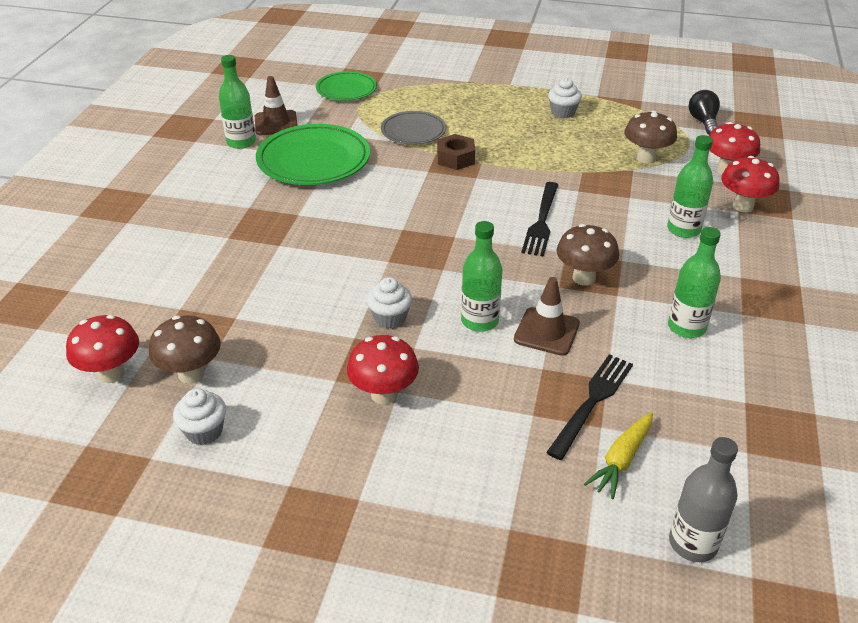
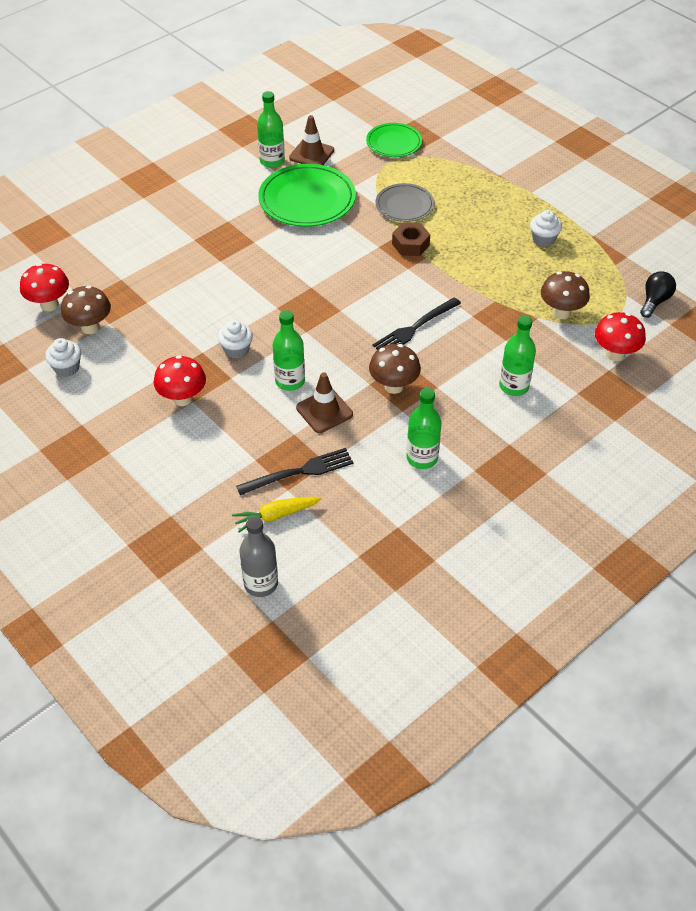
camera: 35 degrees right, 10 degrees up
red mushroom [721,156,779,213] -> none

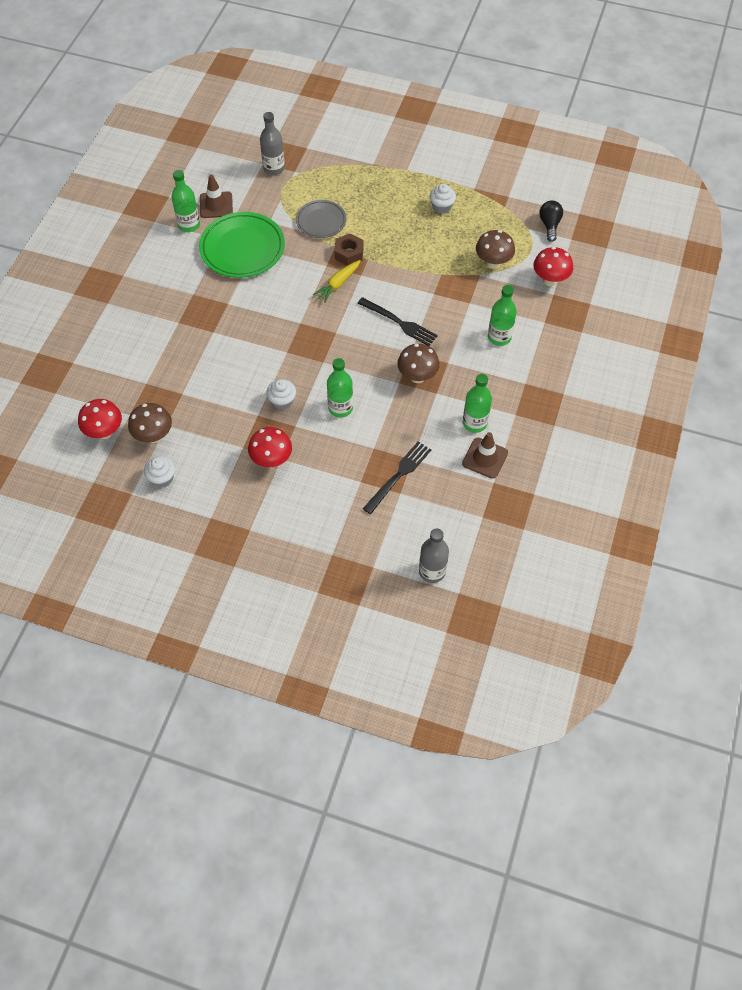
camera: 30 degrees left, 10 degrees up
yellow carrot [232,497,322,532] -> yellow carrot moved to [313,260,361,303]
brown traffic cone [296,372,353,433] -> brown traffic cone moved to [462,432,508,479]
green plate [366,123,422,157] -> grey bottle [260,112,285,175]
black fork [372,297,461,350] -> black fork turned 75 degrees counterclockwise [357,297,438,346]

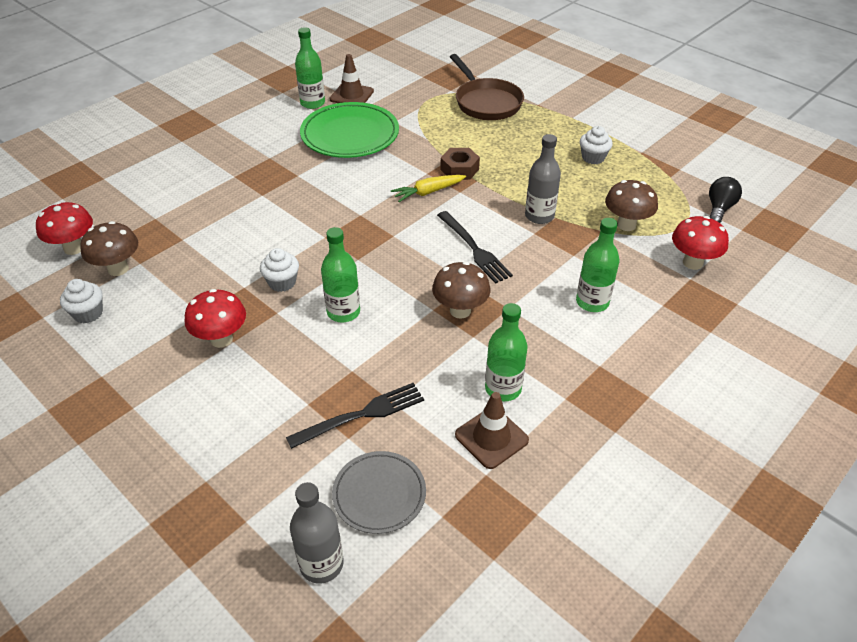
camera: 25 degrees right, 15 degrees down
grey bottle [260,112,285,175] -> grey bottle moved to [525,134,561,224]
grey plate [296,200,346,238] -> grey plate moved to [332,451,426,534]
none -> brown pan [450,54,524,120]

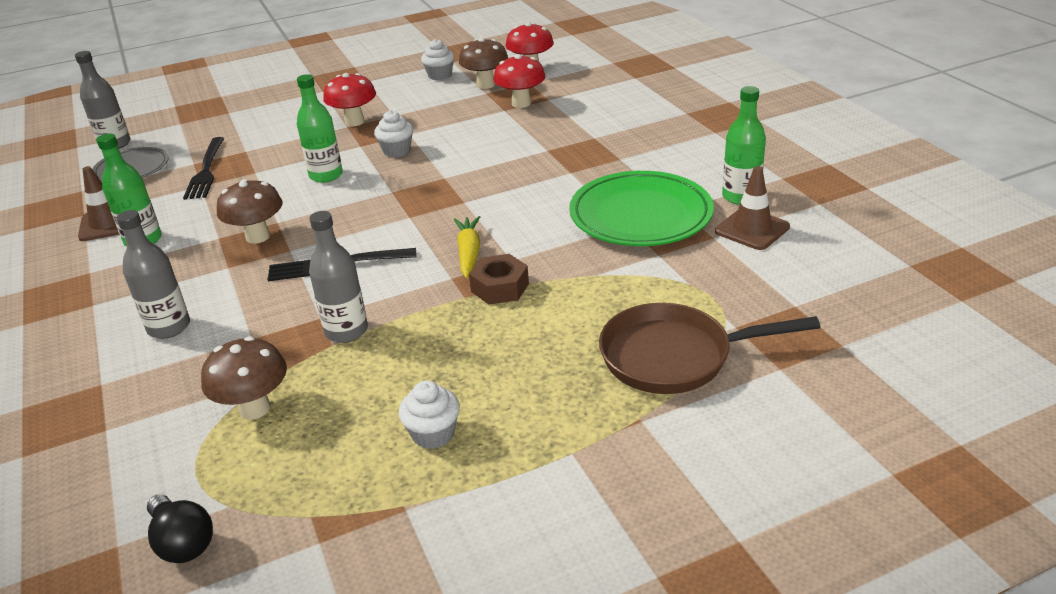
camera: 115 degrees right, 10 degrees down
green bottle [576,218,619,312] -> grey bottle [117,210,190,339]
red mushroom [672,216,729,270] -> red mushroom moved to [494,54,545,108]

